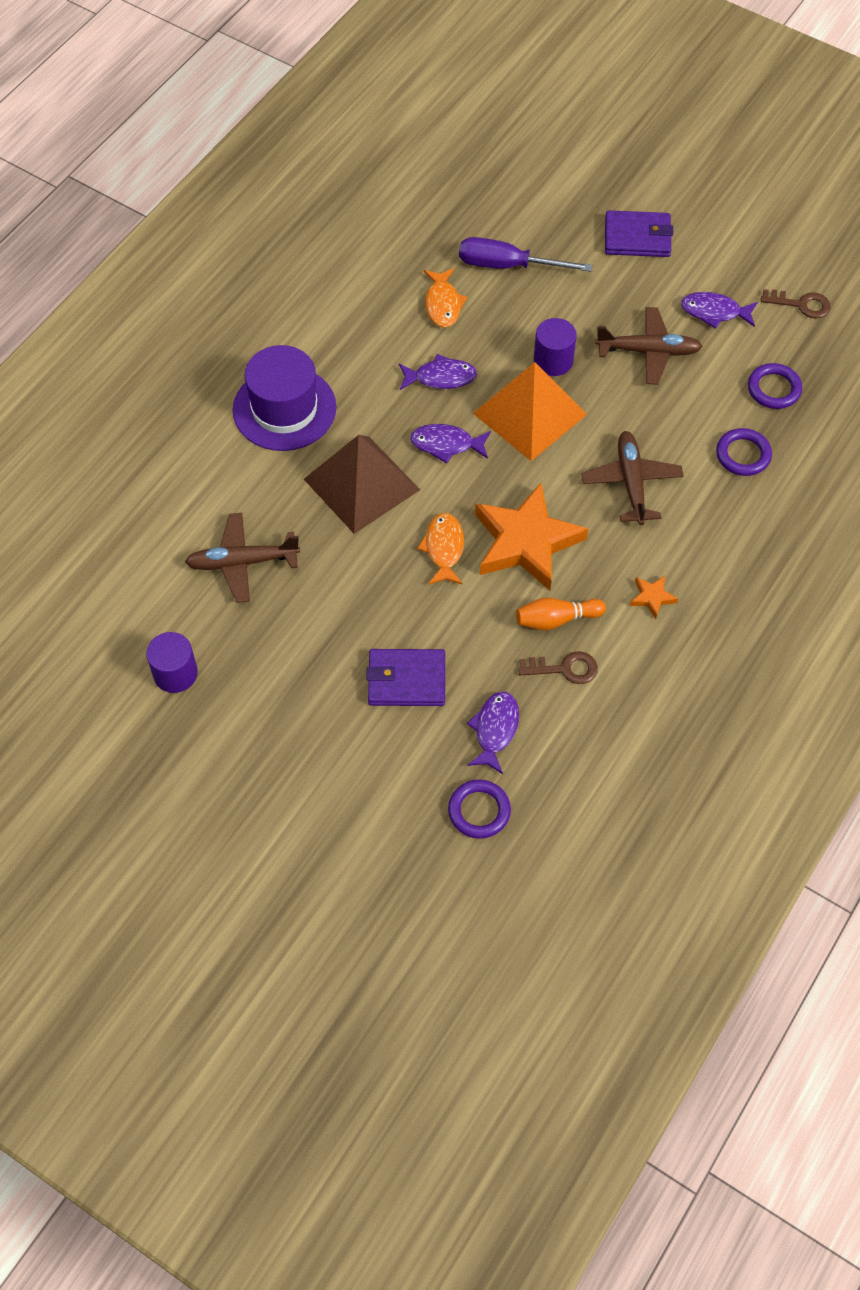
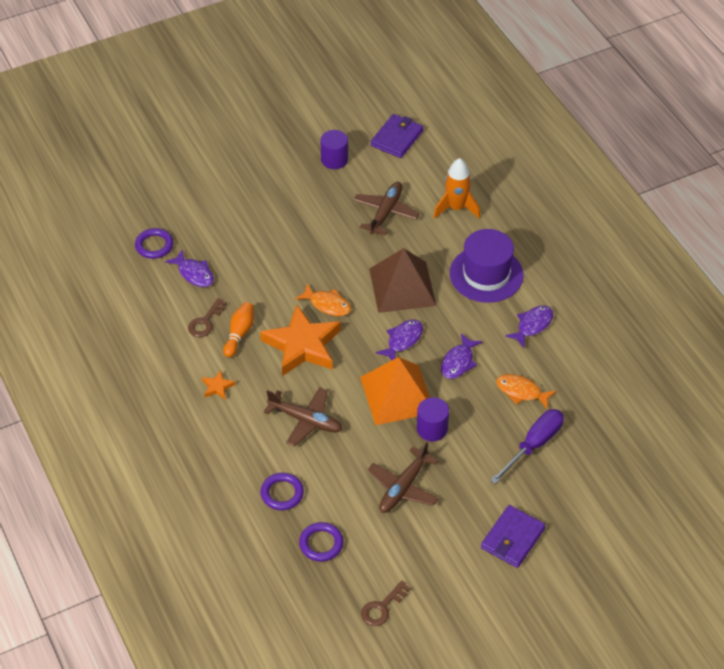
camera: 120 degrees right, 10 degrees down
purple wallet [366,649,445,706] -> purple wallet moved to [371,114,423,158]
purple fish [681,292,758,329] -> purple fish moved to [505,306,553,348]
none -> orange rocket [433,158,480,219]

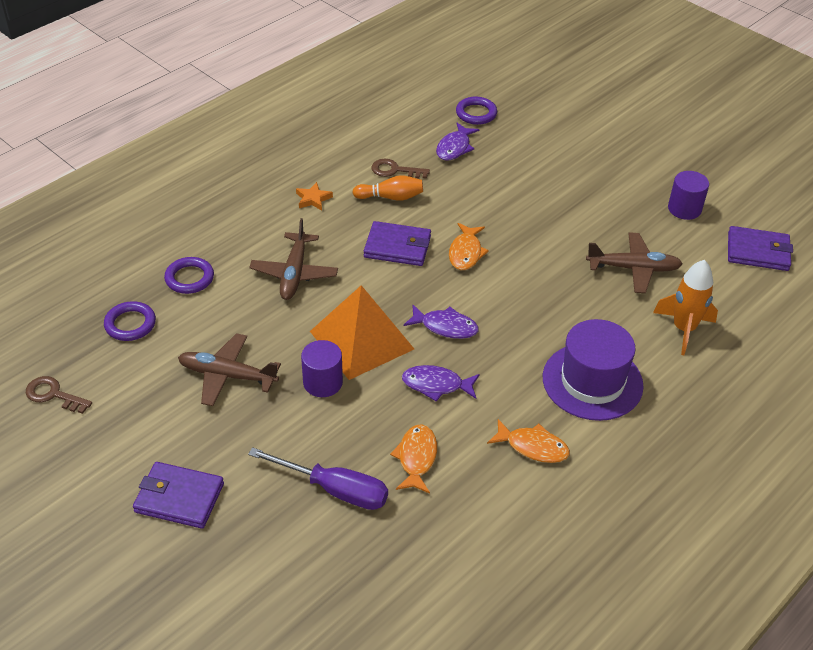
camera: 70 degrees right, 5 degrees down
orange star [260,305,341,376] -> purple wallet [364,221,431,266]
brown pyramid [369,248,436,313] -> none
purple fish [505,306,553,348] -> orange fish [487,419,570,463]

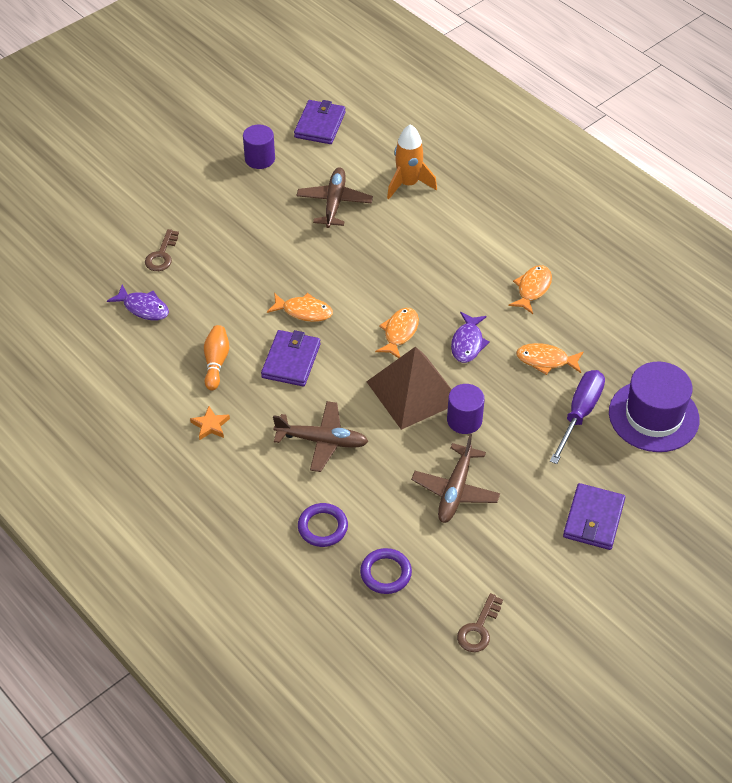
camera: 85 degrees left, 5 degrees up
orange pyramid [310,285,414,380] -> brown pyramid [366,346,452,430]
brown key [372,159,430,179] -> brown key moved to [145,229,179,271]
purple fish [404,305,479,339] -> orange fish [375,308,419,358]
purple ring [456,97,497,125] -> none
purple hat [543,319,644,421] -> purple hat moved to [609,362,700,452]

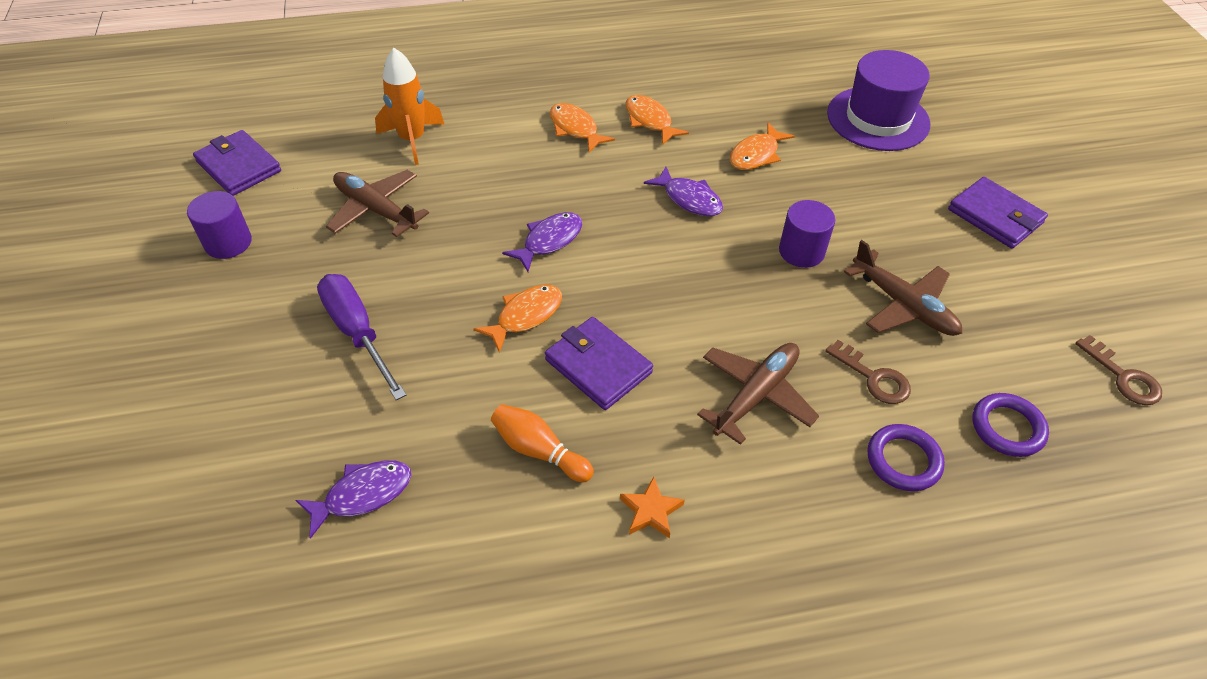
camera: 60 degrees left, 0 degrees up
brown key [145,229,179,271] -> brown key moved to [825,340,911,404]
brown pyramid [366,346,452,430] -> none
orange fish [375,308,419,358] -> orange fish moved to [550,103,615,153]
purple screwdriver [550,370,605,464] -> purple screwdriver moved to [317,274,406,400]
none -> purple fish [502,212,582,272]

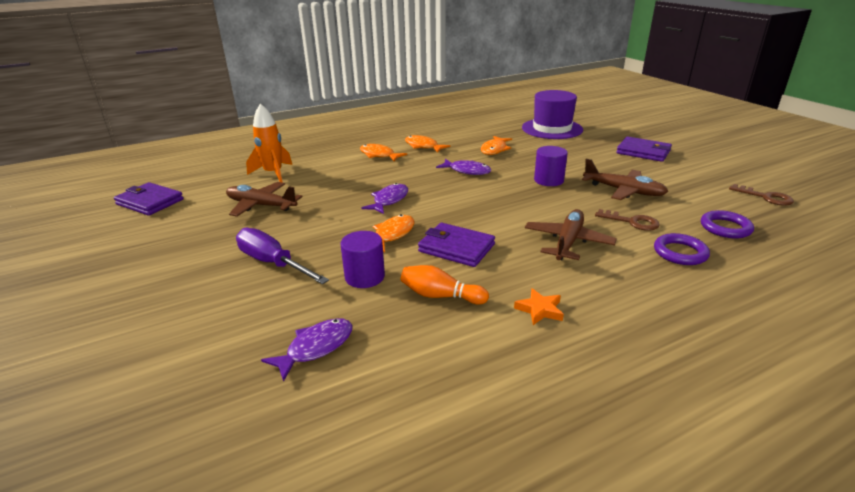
camera: 15 degrees left, 20 degrees down
purple cylinder [187,191,252,259] -> purple cylinder moved to [340,231,385,288]

